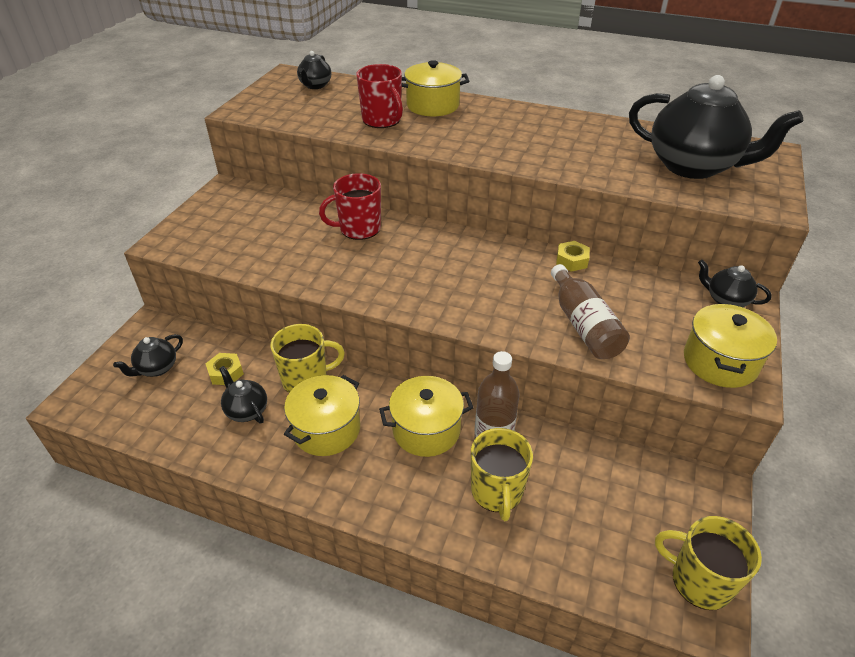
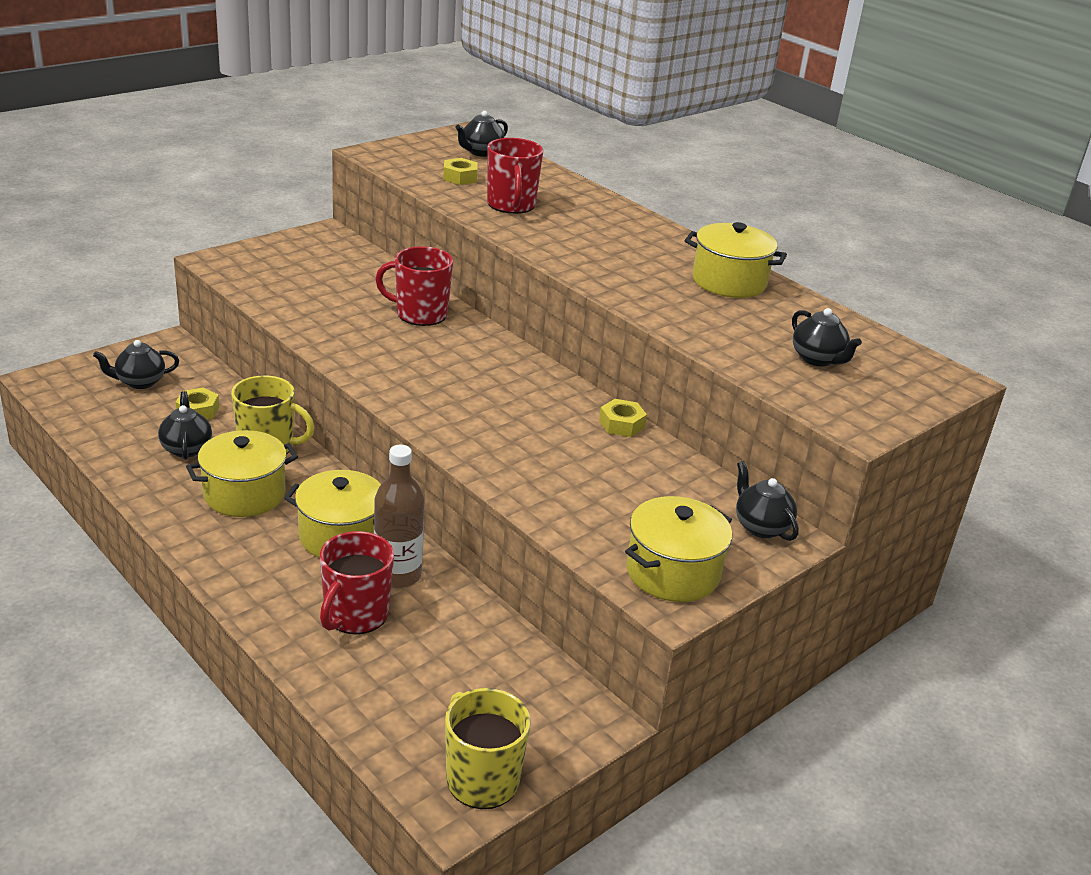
camera: 25 degrees right, 10 degrees down
yellow pot [402,60,469,116] -> yellow pot moved to [685,222,787,298]
yellow mug [471,428,533,521] -> red mug [320,531,394,634]
brown bottle [551,264,630,359] -> none
black teapot [629,75,803,179] -> black teapot [792,308,862,366], size x0.45
none -> yellow nut [443,158,478,185]

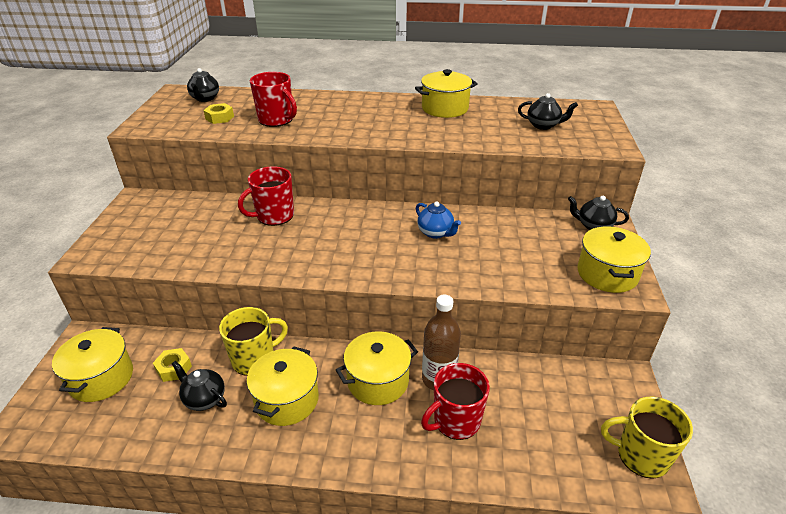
camera: 40 degrees left, 5 degrees up
black teapot [93,340,179,389] -> yellow pot [52,327,133,402]
red mug [320,531,394,634] -> red mug turned 75 degrees clockwise [421,363,490,440]
yellow nut [599,399,647,437] -> none
none -> blue teapot [416,202,461,239]

